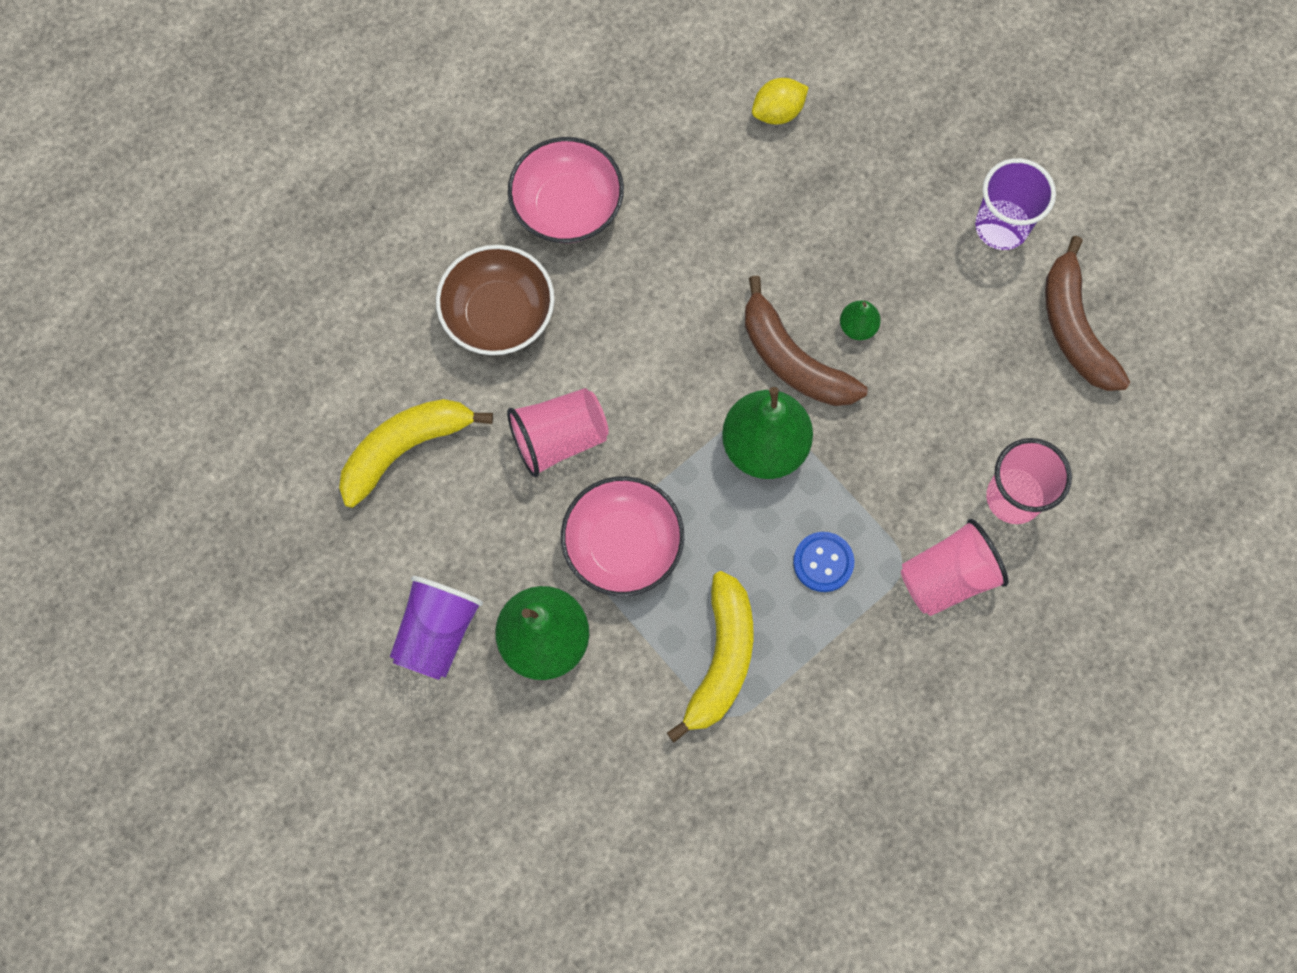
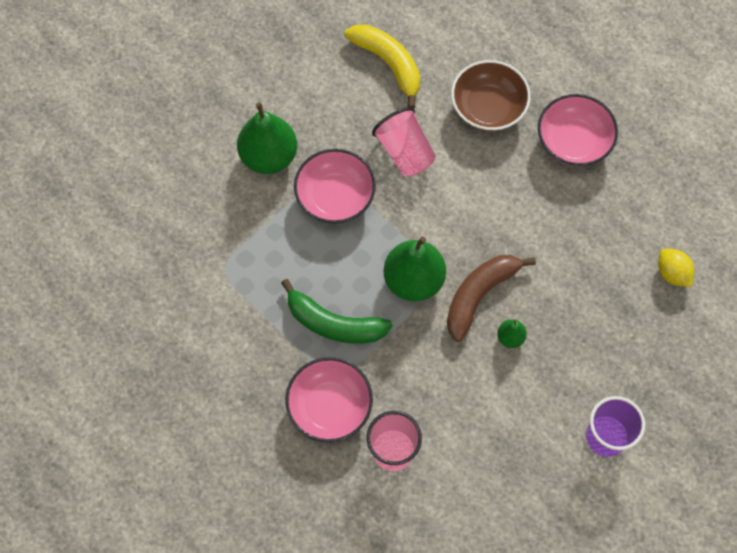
camera: 85 degrees right, 5 degrees down
purple cup [390,576,483,680] -> none
yellow banana [667,571,753,742] -> none
blue button [793,532,854,592] -> green banana [281,279,393,344]
pink cup [901,519,1009,616] -> pink bowl [285,357,373,442]
brown banana [1045,236,1130,391] -> none

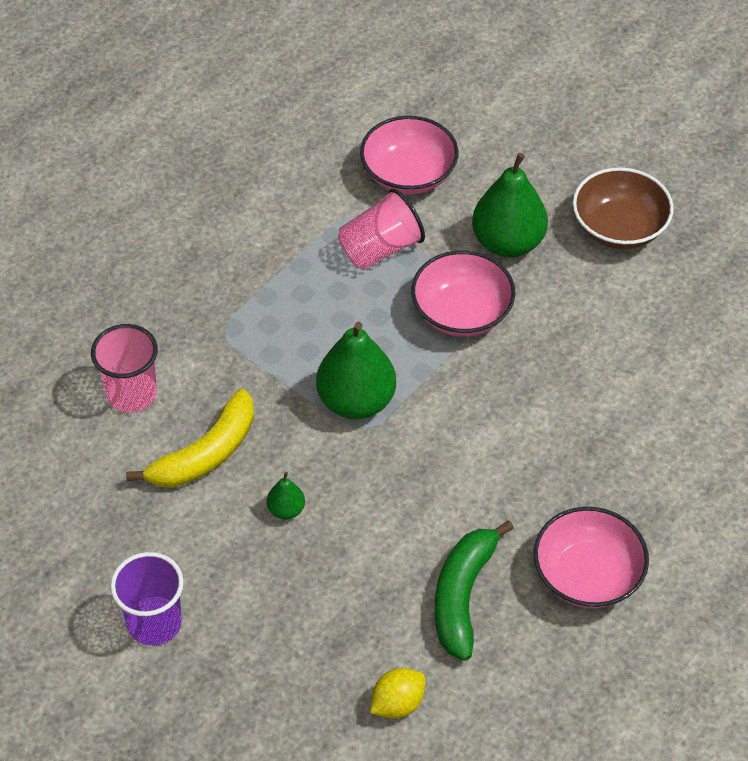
camera: 85 degrees right, 15 degrees down
green banana [281,279,393,344] -> green banana moved to [435,521,514,661]
pink bowl [285,357,373,442] -> pink bowl moved to [360,116,459,194]
yellow banana [344,24,420,108] -> yellow banana moved to [126,389,254,488]
pink cup [372,107,436,177] -> pink cup moved to [338,189,425,269]
brown banana [447,255,536,342] -> none
brown bowl [451,60,531,131] -> brown bowl moved to [573,167,674,249]

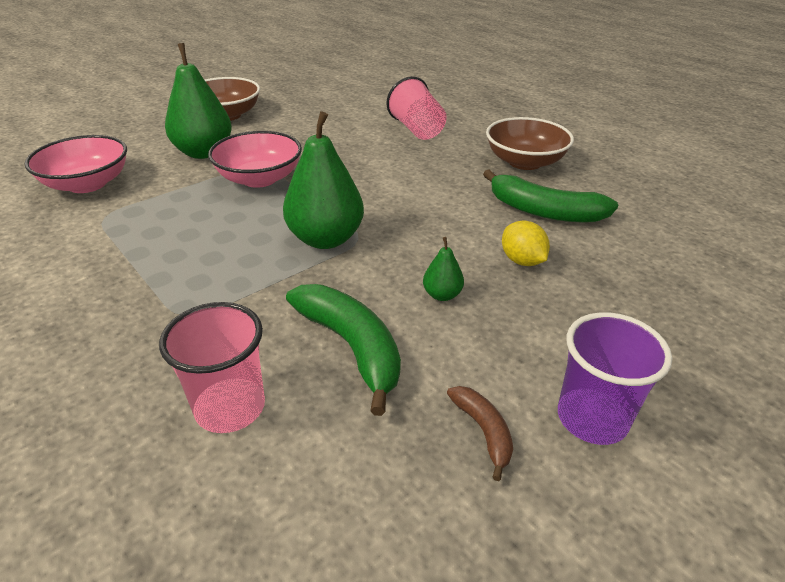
camera: 80 degrees left, 15 degrees down
yellow banana [126,389,254,488] -> green banana [286,284,401,416]
pink cup [338,189,425,269] -> pink cup moved to [386,76,447,140]
yellow lemon [370,668,425,718] -> yellow lemon moved to [502,220,550,266]
pink bowl [534,507,649,608] -> brown bowl [486,117,574,170]
none -> brown banana [447,386,513,481]

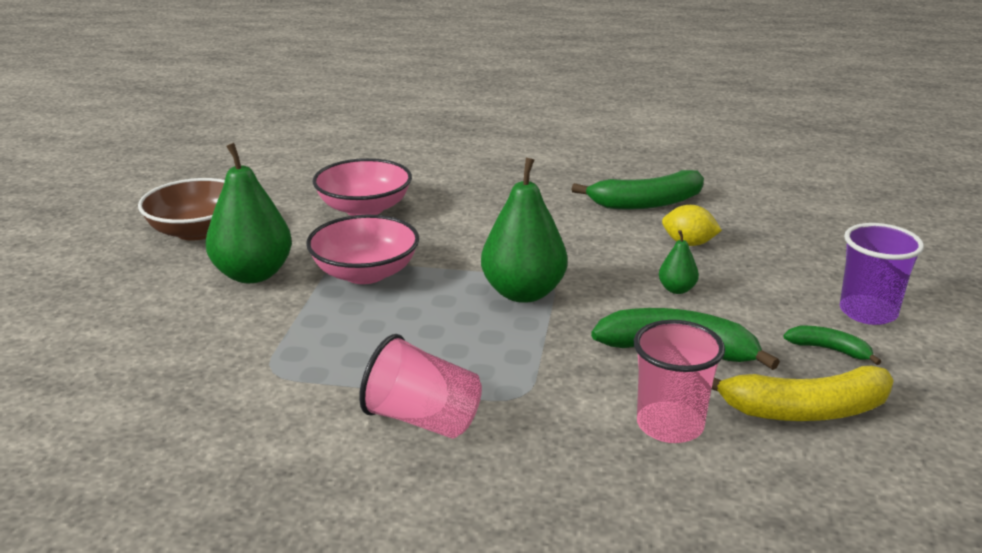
camera: 40 degrees left, 10 degrees down
pink bowl [25,135,127,193] -> pink bowl moved to [313,158,412,216]
pink cup [386,76,447,140] -> pink cup moved to [359,334,482,439]
brown banana [447,386,513,481] -> green banana [783,326,881,365]
brown bowl [486,117,574,170] -> none
none -> yellow banana [712,366,894,421]

